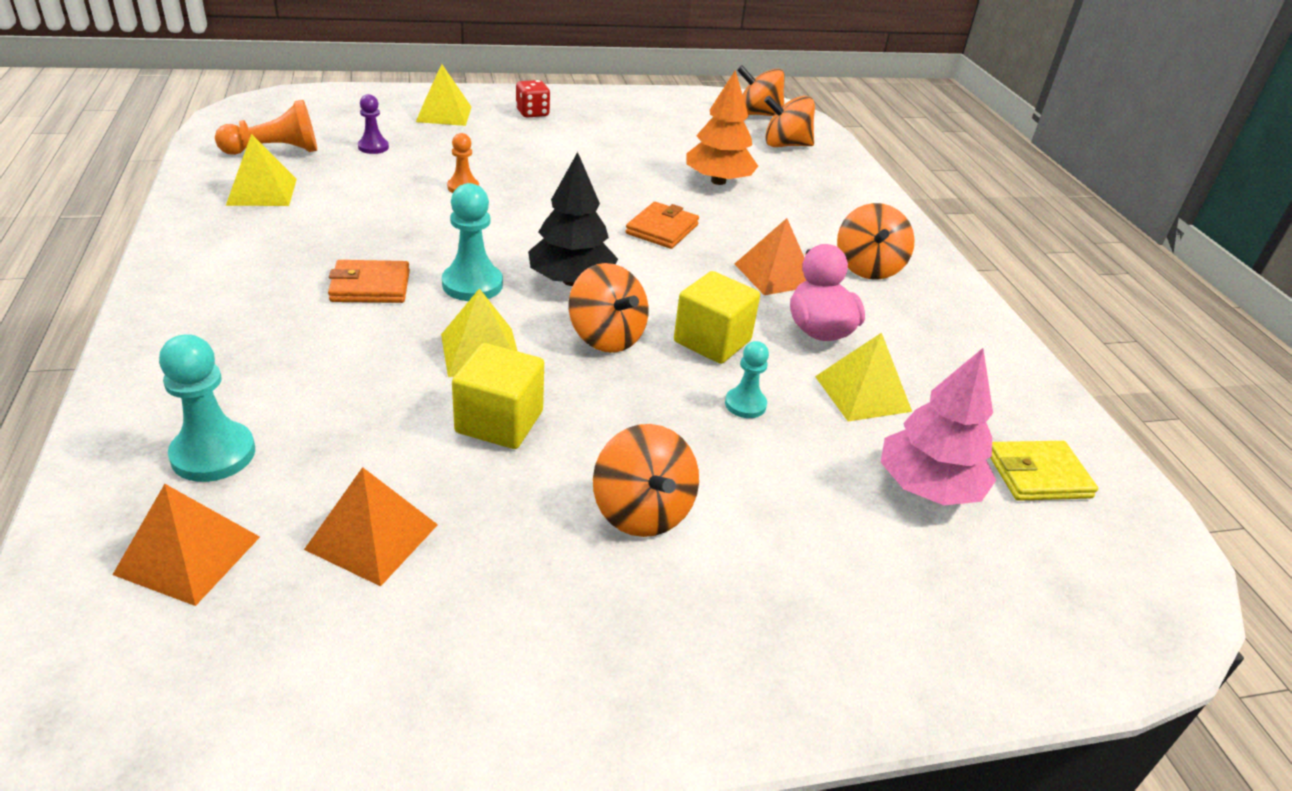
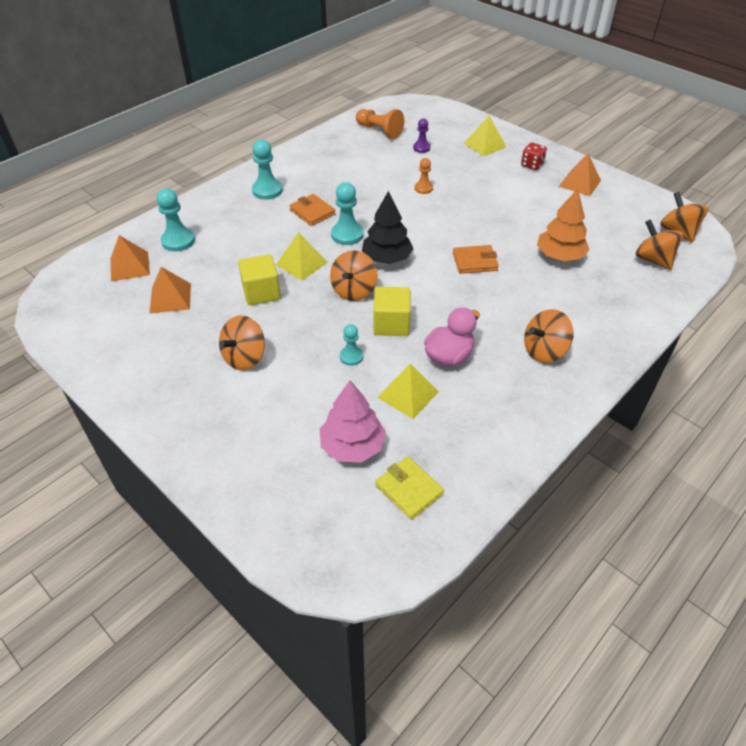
camera: 60 degrees right, 10 degrees up
yellow pyramid [226,134,297,206] -> none
orange pyramid [735,218,806,295] -> orange pyramid moved to [559,153,601,196]
none -> turquoise pawn [252,140,283,200]

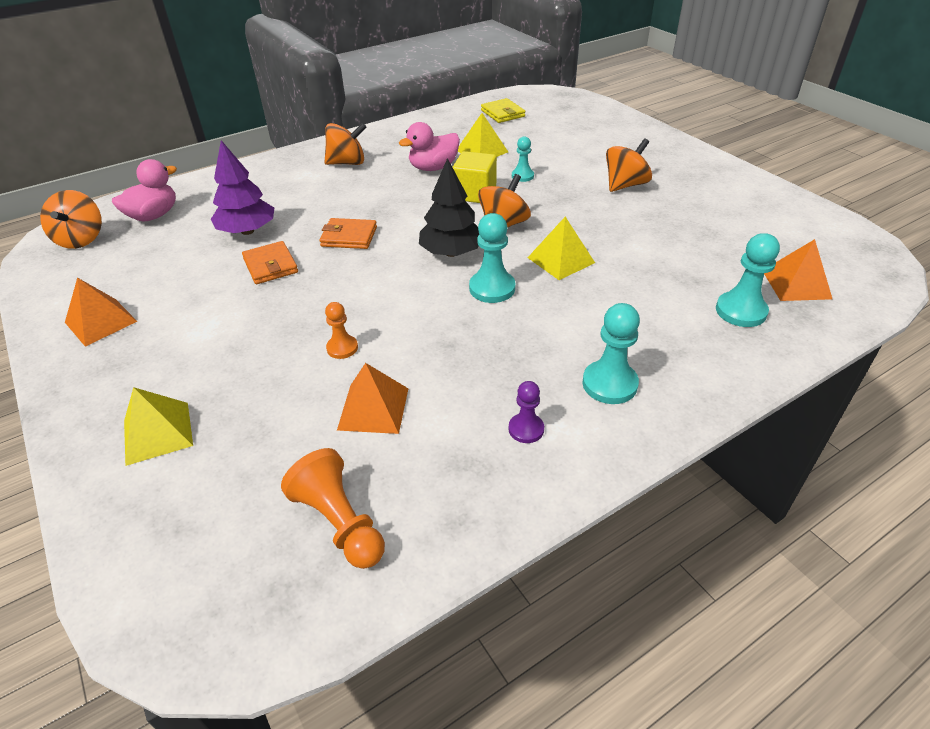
camera: 165 degrees left, 5 degrees down
orange pyramid [149,267,191,314] -> orange pyramid moved to [337,363,409,434]
yellow cube [238,254,281,305] -> none
orange wallet [289,194,336,226] -> orange wallet moved to [242,241,298,284]
pink tree [320,380,386,463] -> none
purple pawn [413,118,430,153] -> purple pawn moved to [509,381,544,443]
red dice [521,143,547,170] -> none
orange tree [537,188,590,261] -> purple tree [211,140,274,235]
orange spinning top [635,219,683,270] -> pink duck [112,159,177,221]

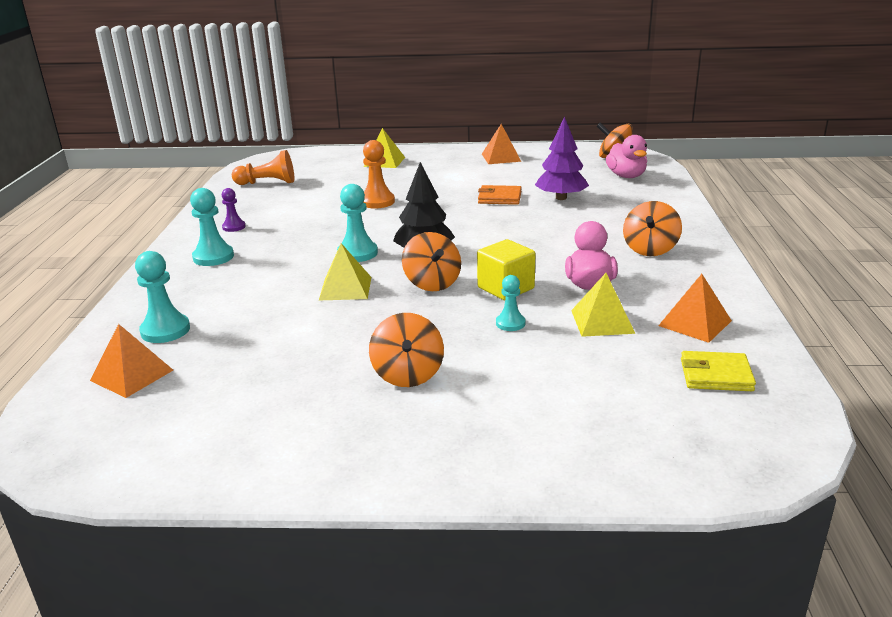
camera: 125 degrees right, 15 degrees down
orange wallet [319,218,377,249] -> none
orange pawn [325,302,358,359] -> orange pawn [363,140,395,209], size x1.63
orange pyramid [337,363,409,434] -> orange pyramid moved to [658,274,732,343]

